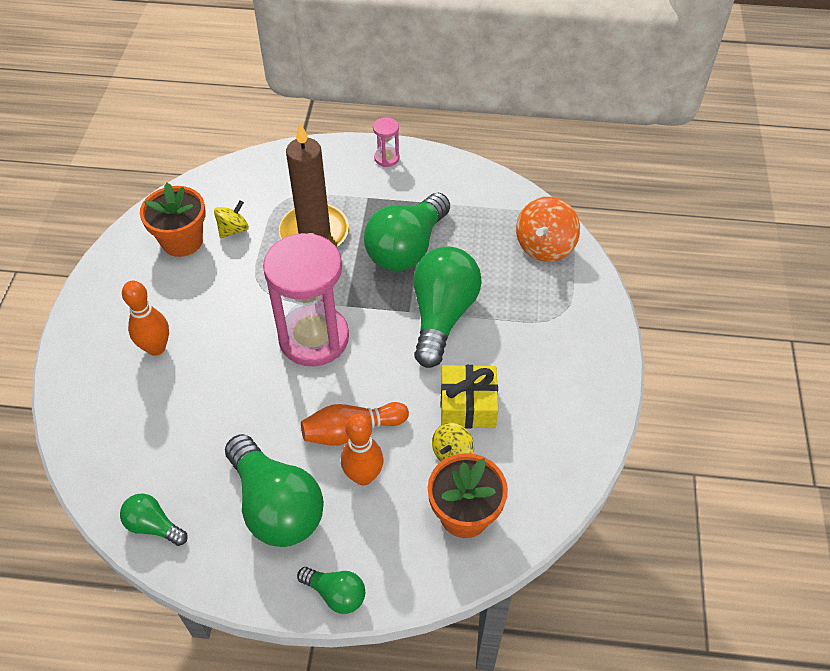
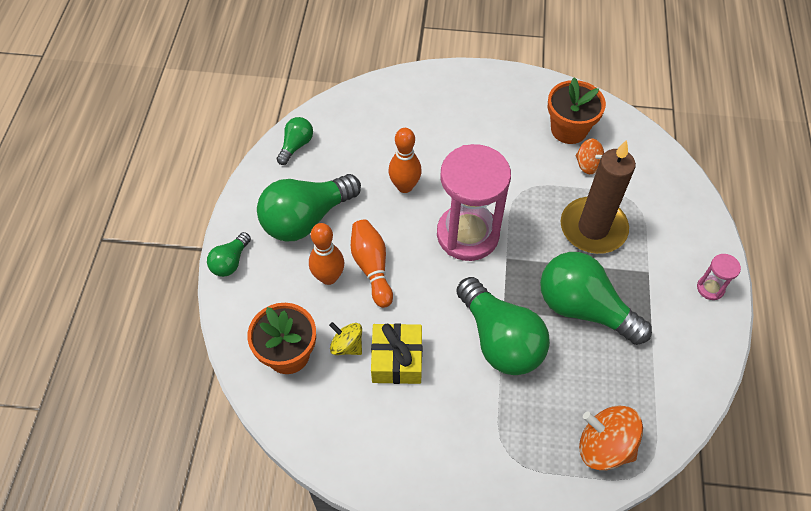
camera: 90 degrees right, 5 degrees up
orange bowling pin [122,281,169,356] -> orange bowling pin moved to [388,128,422,193]
yellow spinning top [214,200,249,238] -> orange spinning top [576,139,604,174]
green light bulb [413,247,482,368] -> green light bulb turned 45 degrees clockwise [456,277,550,375]

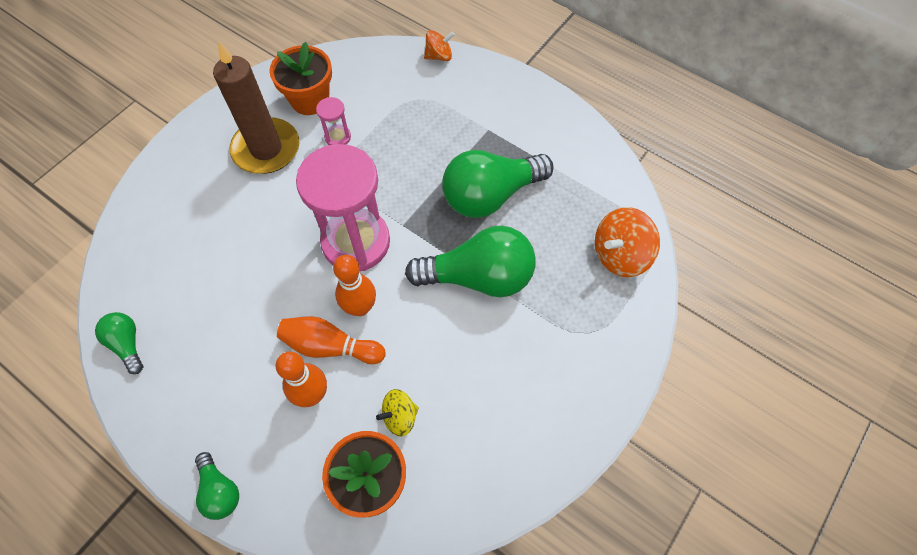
camera: 60 degrees left, 5 degrees up
green light bulb [257,174,361,241] -> none
yellow gift [371,323,422,384] -> none
orange bowling pin [388,128,422,193] -> orange bowling pin moved to [333,255,376,316]
brown candle [561,140,636,254] -> brown candle moved to [213,41,299,174]
orange spinning top [576,139,604,174] -> orange spinning top moved to [424,30,455,61]
pink hourglass [697,254,741,300] -> pink hourglass moved to [316,97,351,145]

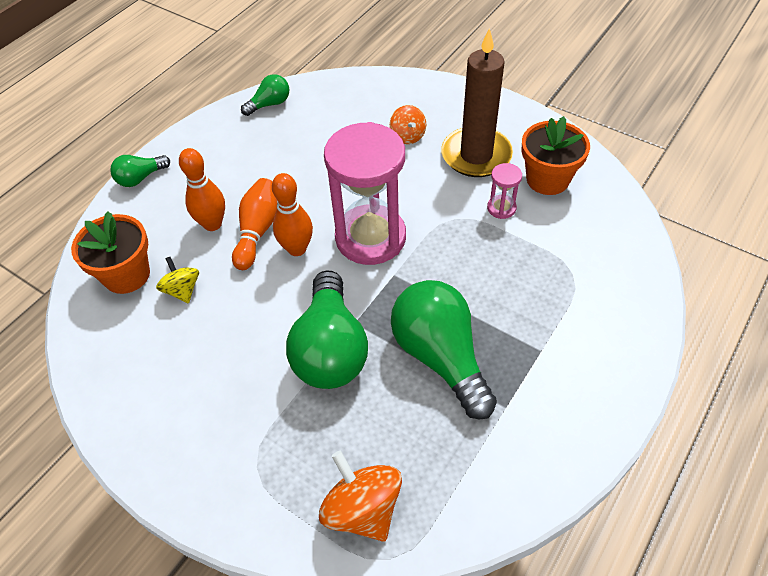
camera: 90 degrees right, 10 degrees down
orange spinning top [424,30,455,61] -> orange spinning top moved to [390,105,426,144]

